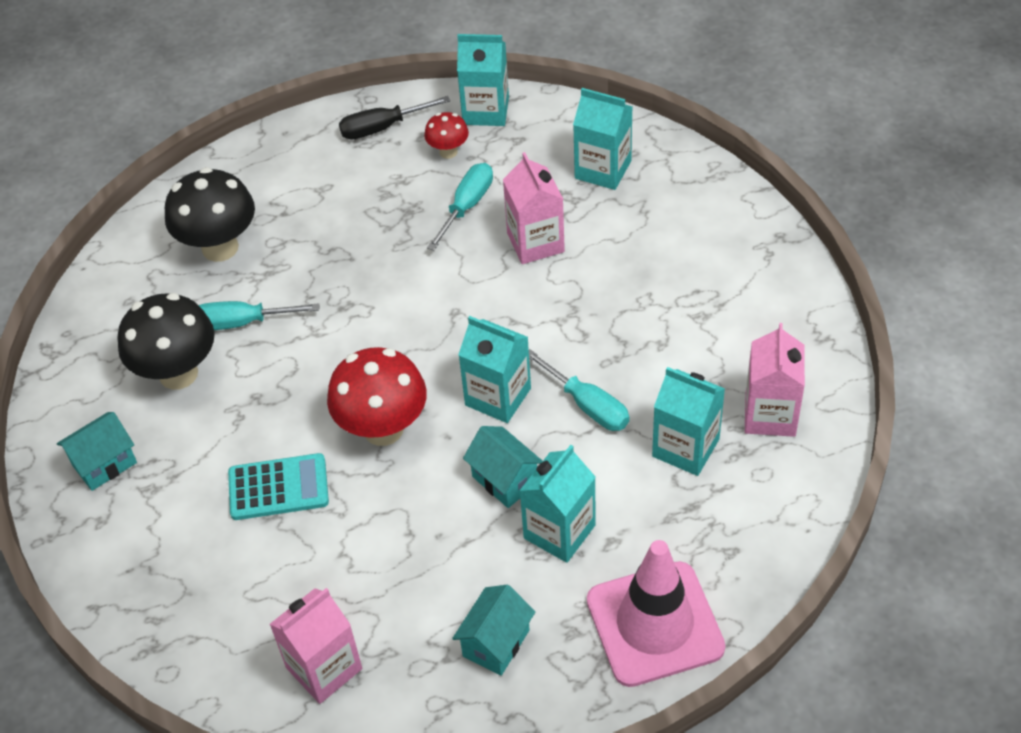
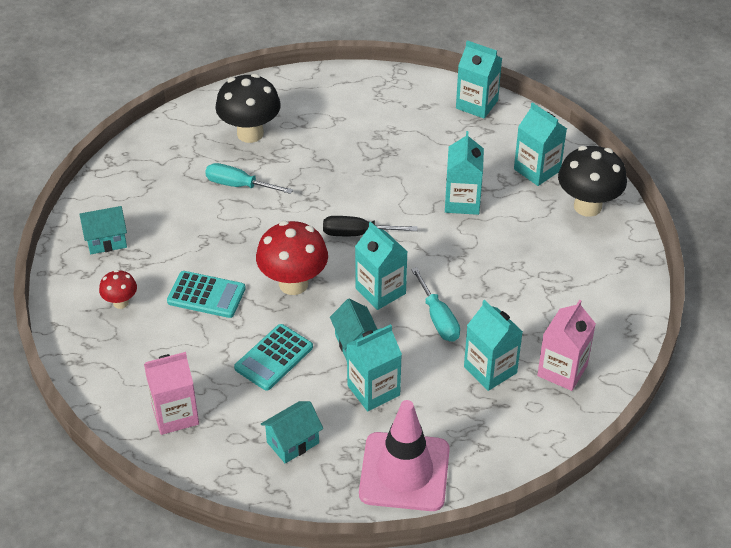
camera: 20 degrees right, 5 degrees down
black mushroom [117,293,215,390] -> black mushroom moved to [558,146,627,217]
black screwdriver [339,96,450,139] -> black screwdriver moved to [323,216,418,236]
red mushroom [424,112,469,159] -> red mushroom moved to [99,270,137,309]
turquoise screwdriver [427,163,493,251] -> none
pink carton [503,152,565,264] -> turquoise carton [445,131,484,215]
none -> turquoise calculator [234,324,313,391]

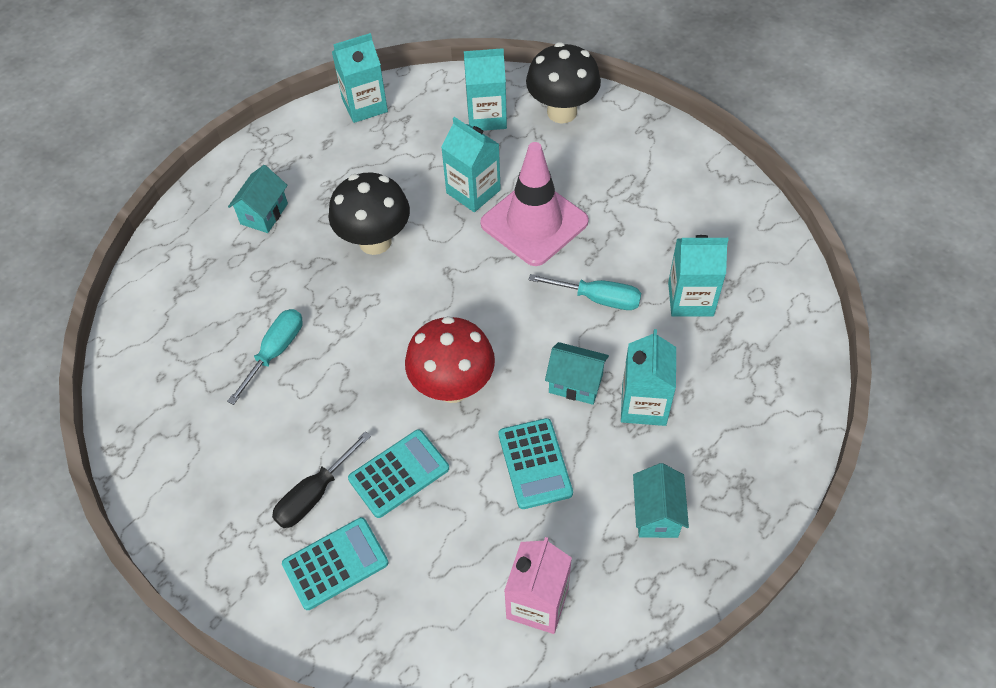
camera: 50 degrees left, 10 degrees up
turquoise house [79,206,127,254] -> turquoise house moved to [228,165,288,233]
red mushroom [99,270,137,309] -> turquoise calculator [282,517,389,610]
turquoise screwdriver [205,163,293,194] -> turquoise screwdriver turned 150 degrees clockwise [227,309,303,405]
black mushroom [215,74,281,143] -> black mushroom moved to [328,173,410,255]
black screwdriver [323,216,418,236] -> black screwdriver moved to [272,431,371,528]
turquoise carton [355,222,407,310] -> none
pink traffic cone [359,400,450,511] -> pink traffic cone moved to [480,142,589,266]
pink carton [537,299,596,391] -> none

